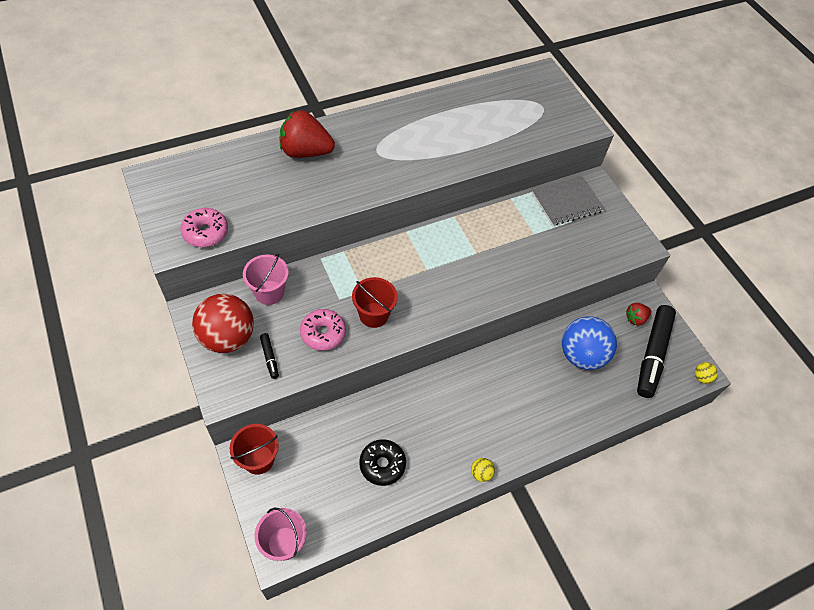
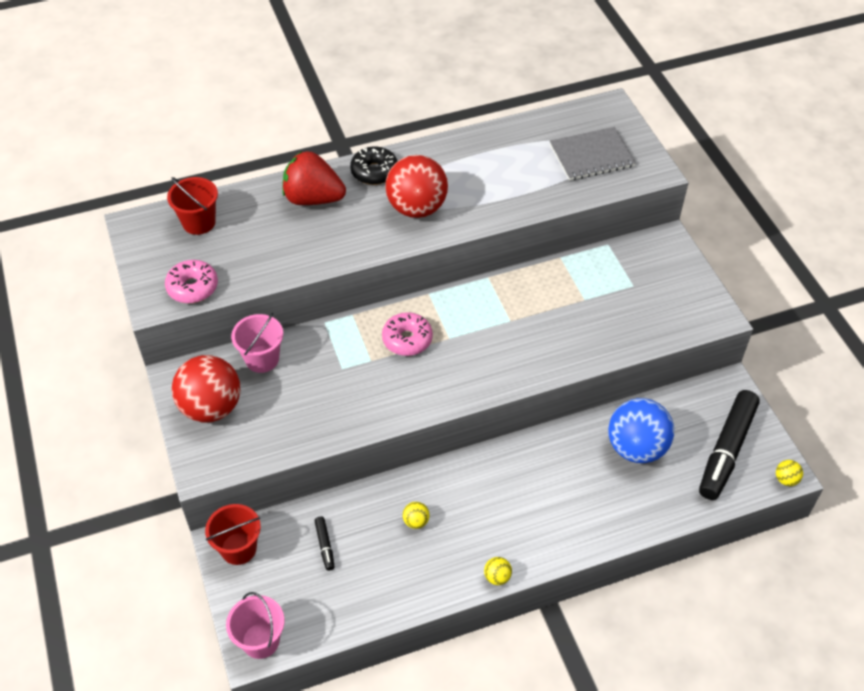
camera: 10 degrees right, 5 degrees down
black marker [260,333,279,379] -> black marker moved to [315,516,335,571]
pink donut [300,309,346,351] -> pink donut moved to [382,312,433,356]
red bucket [352,277,398,328] -> red bucket moved to [167,177,218,235]
black donut [359,439,406,486] -> black donut moved to [350,146,397,185]
grey notebook [532,176,605,226] -> grey notebook moved to [550,127,636,181]
red strawberry [626,303,651,326] -> none
none -> red ball [385,155,448,218]
none -> yellow ball [403,502,429,529]

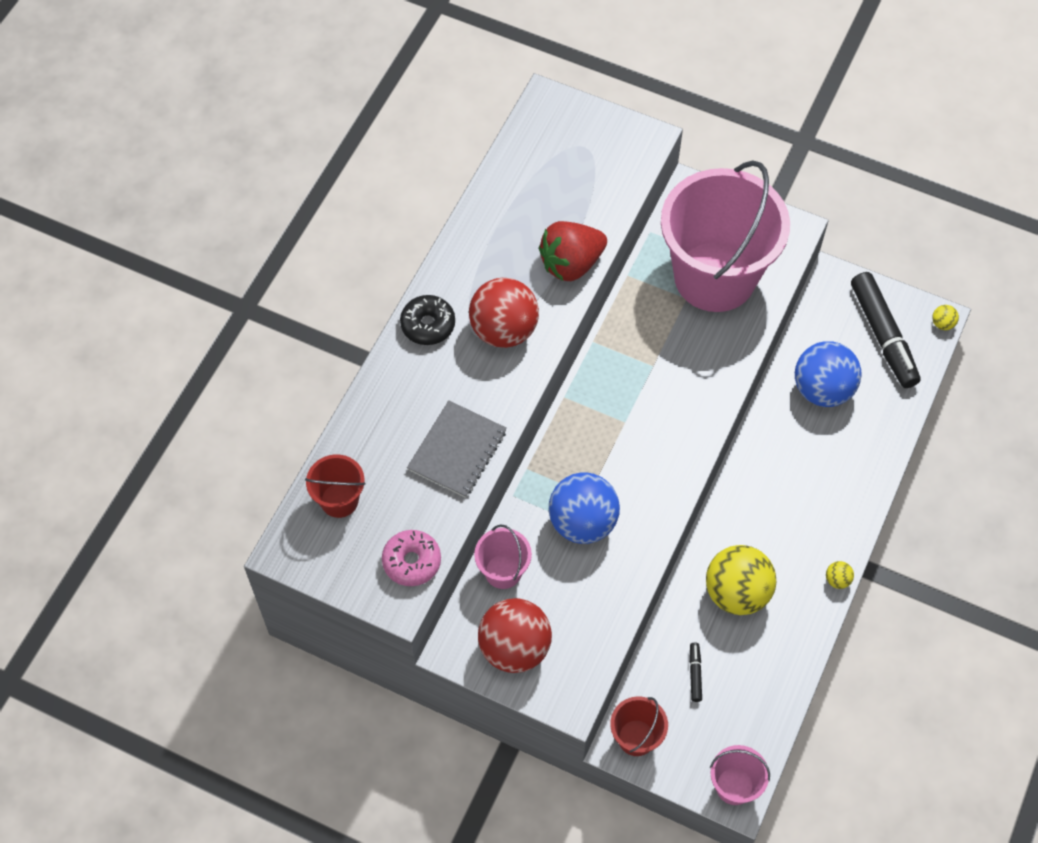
camera: 45 degrees left, 10 degrees up
red strawberry [282,151,346,205] -> red strawberry moved to [539,221,607,281]
black marker [315,516,335,571] -> black marker turned 120 degrees counterclockwise [689,643,702,702]
pink donut [382,312,433,356] -> none
yellow ball [403,502,429,529] -> yellow ball [706,545,776,615], size x2.49
grey notebook [550,127,636,181] -> grey notebook moved to [407,400,507,498]
none -> blue ball [549,472,620,544]
none -> pink bucket [661,160,790,312]

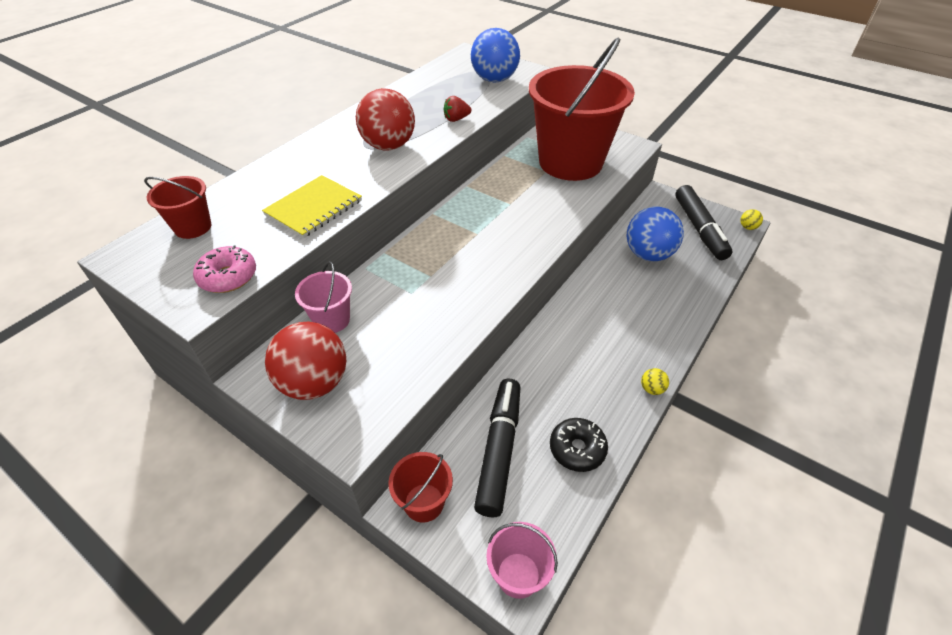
camera: 10 degrees right, 15 degrees down
black donut [400,295,455,345] -> black donut moved to [550,418,608,472]
grey notebook [407,400,507,498] -> yellow notebook [262,175,362,238]
red strawberry [539,221,607,281] -> red strawberry [444,96,471,122], size x0.51
blue ball [549,472,620,544] -> blue ball moved to [471,28,520,83]
pink bucket [661,160,790,312] -> red bucket [529,38,635,181]
black marker [689,643,702,702] -> black marker [474,379,520,517], size x2.38
yellow ball [706,545,776,615] -> none

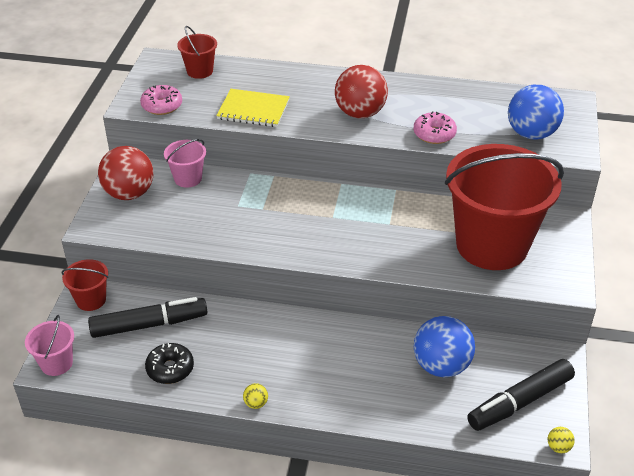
camera: 65 degrees right, 5 degrees down
red strawberry [444,96,471,122] -> pink donut [413,111,457,144]

